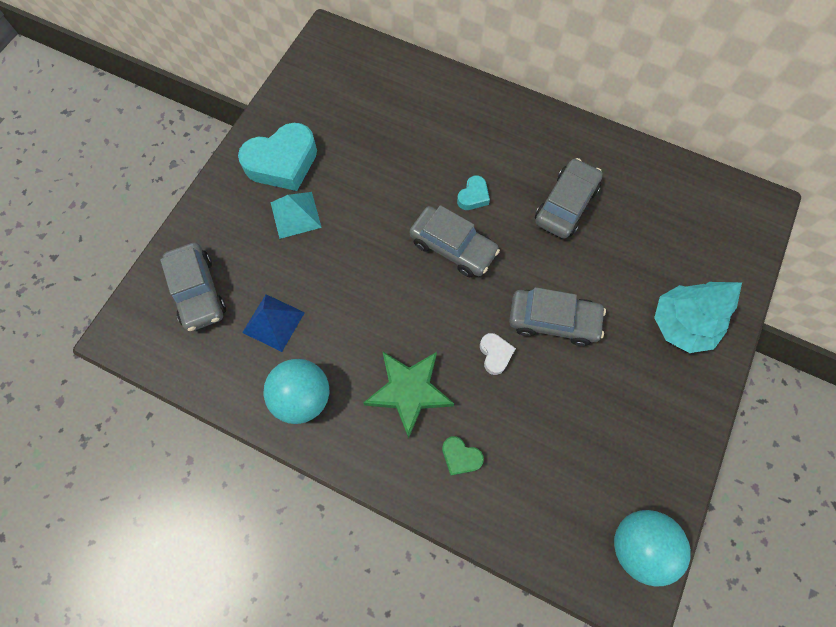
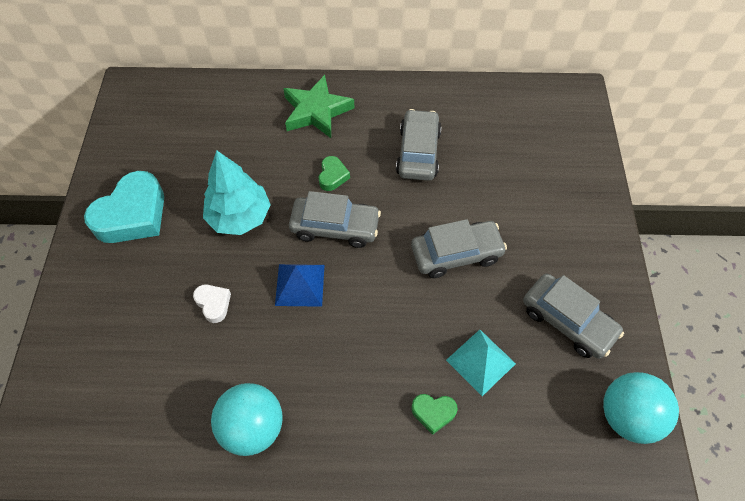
camera: 25 degrees left, 10 degrees down
grey car [160,243,226,331] -> grey car moved to [523,273,624,359]
blue pyramid [242,294,305,352] -> blue pyramid moved to [275,264,324,307]
turquoise pyramid [271,192,322,239] -> turquoise pyramid moved to [446,330,516,396]
green star [363,351,454,439] -> green star moved to [283,75,354,138]
turquoise heart [457,175,490,210] -> green heart [319,156,350,191]
white heart [480,333,516,375] -> white heart moved to [193,285,231,323]
turquoise tree [654,282,742,353] -> turquoise tree moved to [203,150,271,235]

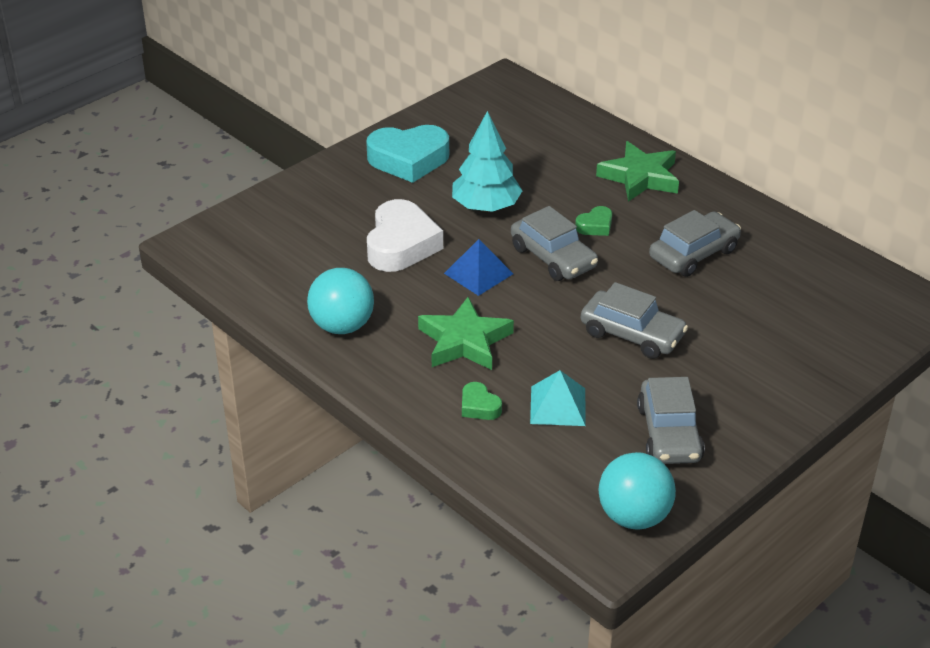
camera: 45 degrees right, 20 degrees down
white heart [193,285,231,323] -> white heart [367,199,443,272], size x2.12
none -> green star [418,297,514,370]

